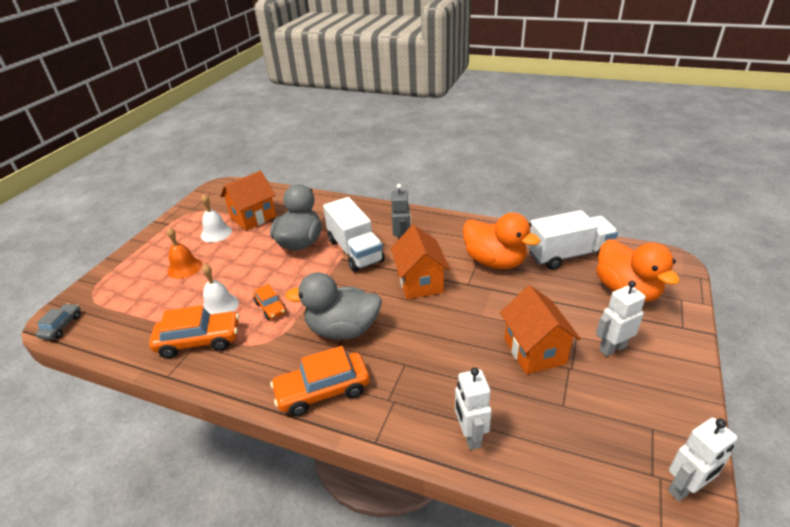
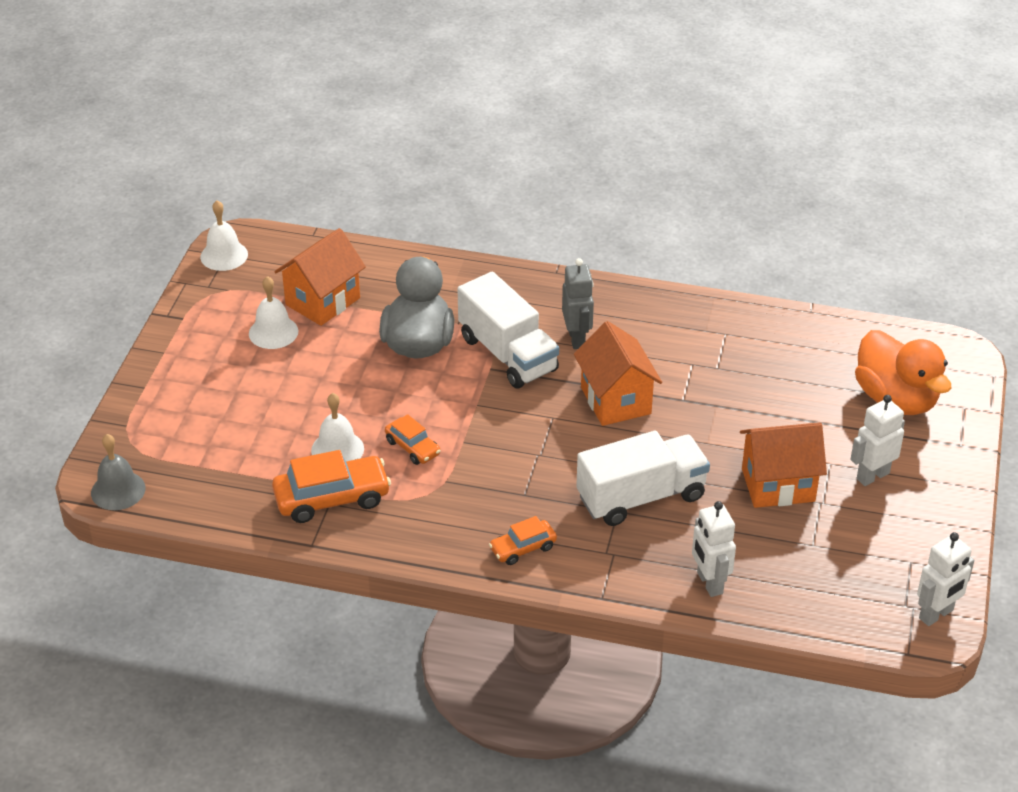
camera: 10 degrees left, 5 degrees up
grey car [36,304,81,340] -> grey bell [91,434,146,510]
orange bell [167,228,202,279] -> none
orange car [270,346,370,416] -> orange car [489,516,557,565], size x0.57
grey duck [285,272,382,340] -> none
orange duck [463,213,540,269] -> none
orange house [500,285,581,374] -> orange house turned 75 degrees counterclockwise [740,422,827,508]
white truck [527,210,618,270] -> white truck moved to [576,431,710,526]
none -> white bell [200,200,248,271]

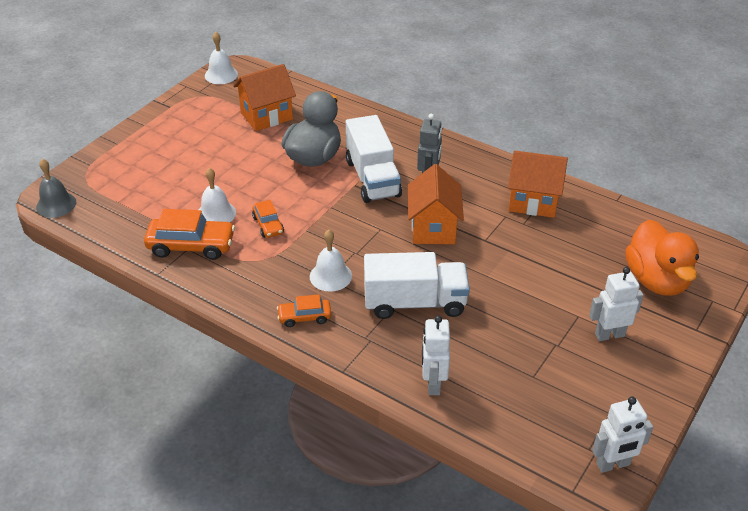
camera: 20 degrees right, 0 degrees up
white bell [249,276,298,349] -> white bell moved to [310,230,352,291]
orange house [740,422,827,508] -> orange house moved to [508,151,568,218]

